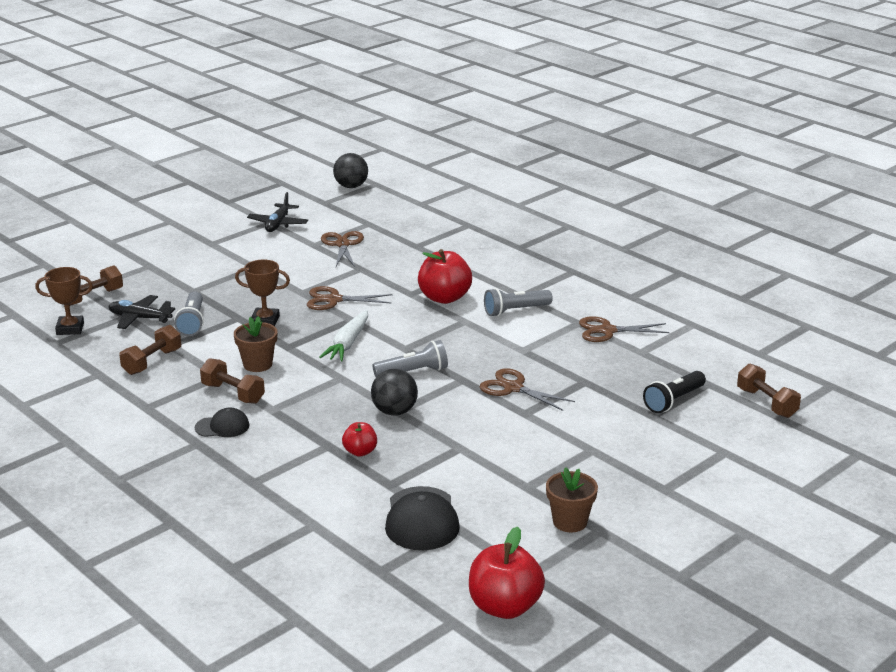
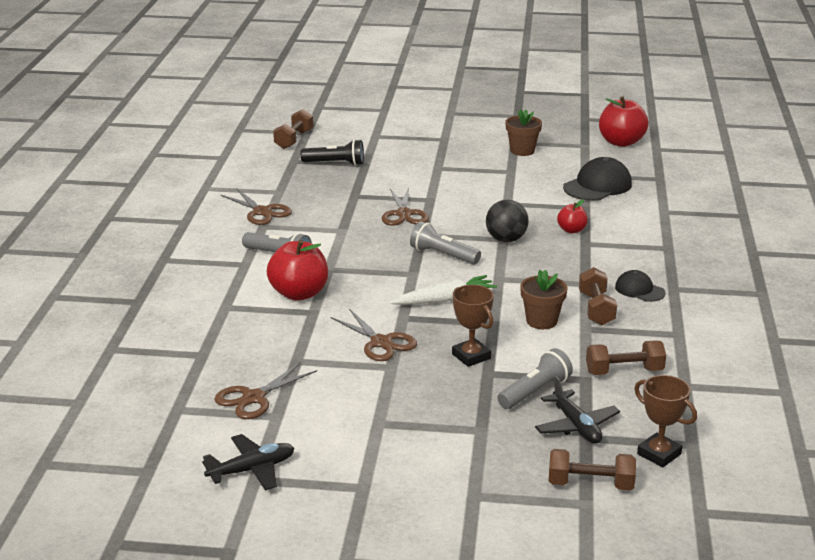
camera: 130 degrees left, 0 degrees up
black ball [333,153,368,188] -> none

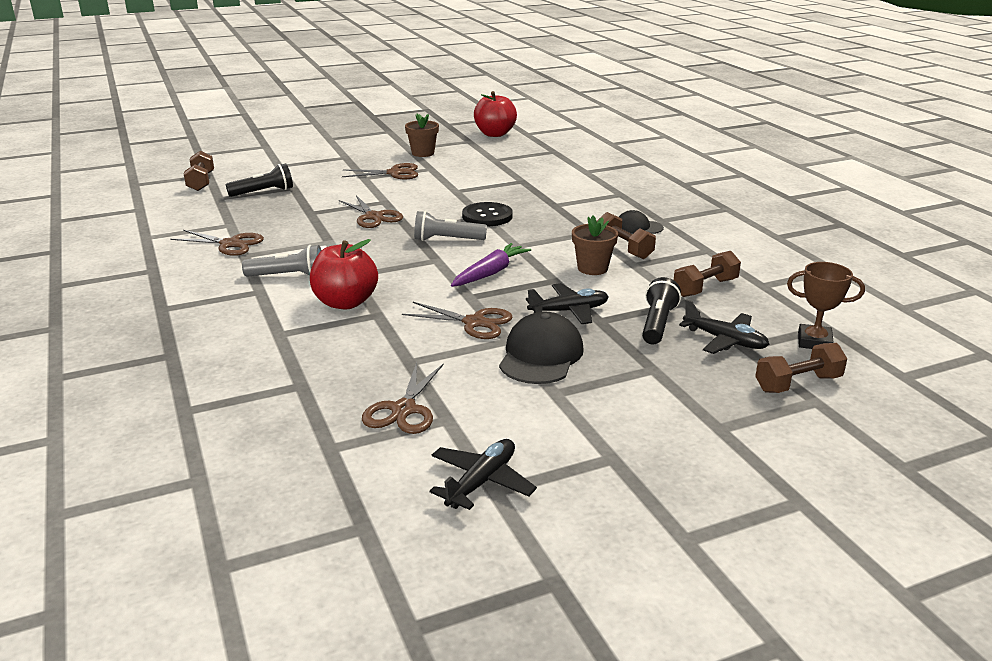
camera: 30 degrees left, 0 degrees up
white carrot [390,275,497,305] -> purple carrot [451,243,531,287]
brown trophy [452,285,494,367] -> black plane [526,283,609,324]
black ball [486,200,529,242] -> black button [462,202,513,226]
grey flashlight [498,348,573,409] -> black flashlight [642,277,681,345]
red apple [557,200,588,234] -> none
black cap [563,157,632,201] -> black cap moved to [499,312,584,384]
none -> brown scissors [342,163,418,179]

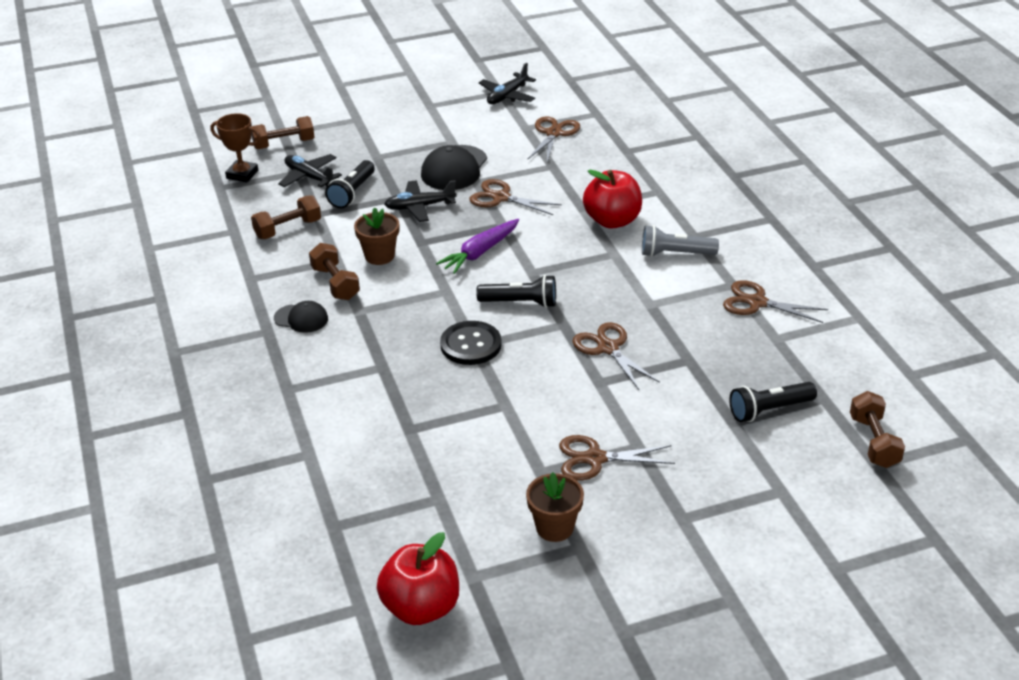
camera: 175 degrees left, 10 degrees up
grey flashlight [414,211,487,241] -> black flashlight [476,275,556,308]

